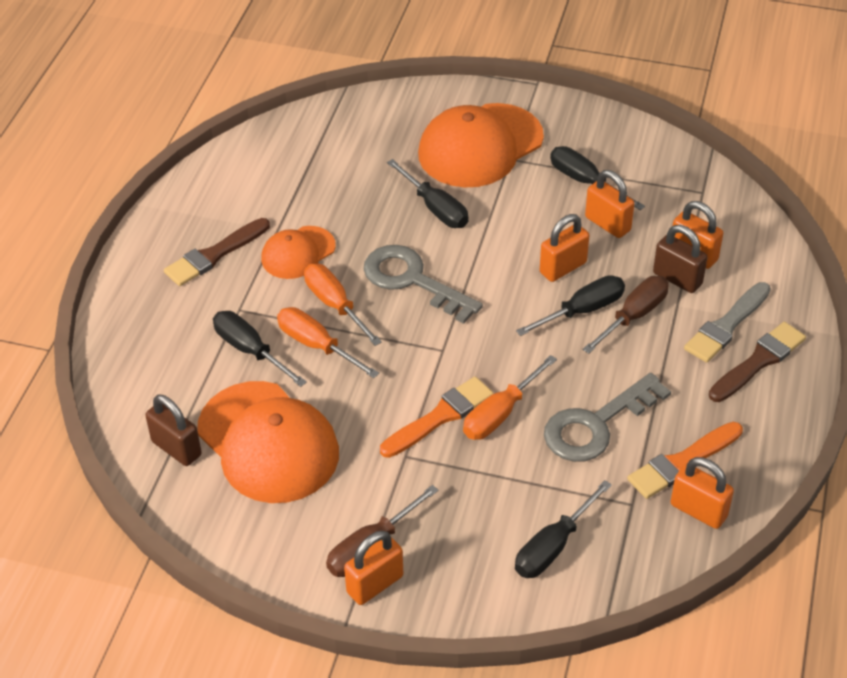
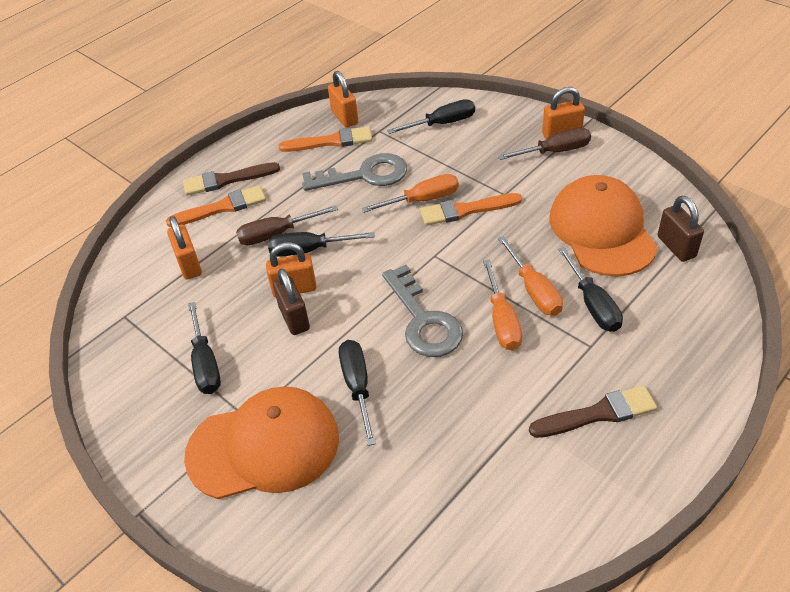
camera: 150 degrees left, 0 degrees up
orange cap [261,226,336,279] -> none
orange padlock [585,170,635,238] -> none
brown padlock [653,225,708,293] -> brown padlock moved to [273,268,310,335]
grey brush [684,282,771,363] -> orange brush [166,185,266,227]

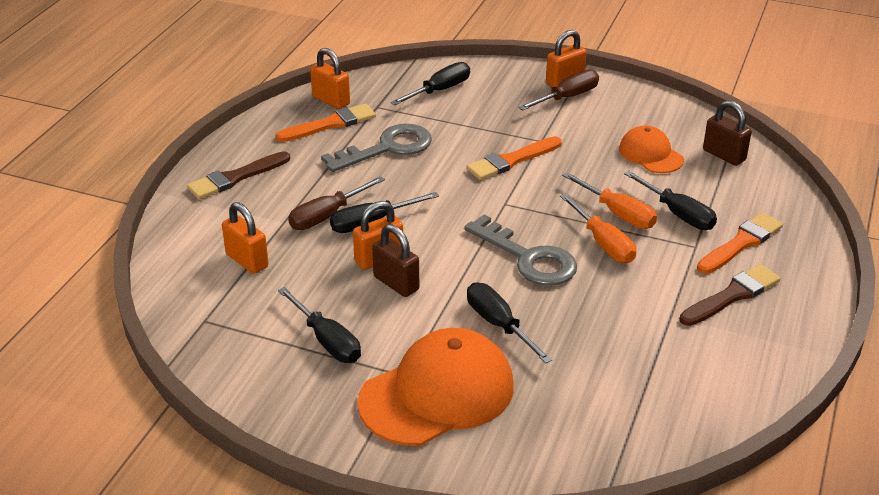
camera: 25 degrees left, 10 degrees down
orange brush [166,185,266,227] -> orange brush moved to [697,212,783,274]
orange screwdriver [361,174,459,213] -> none
orange cap [549,175,658,277] -> orange cap [619,125,684,173], size x0.55

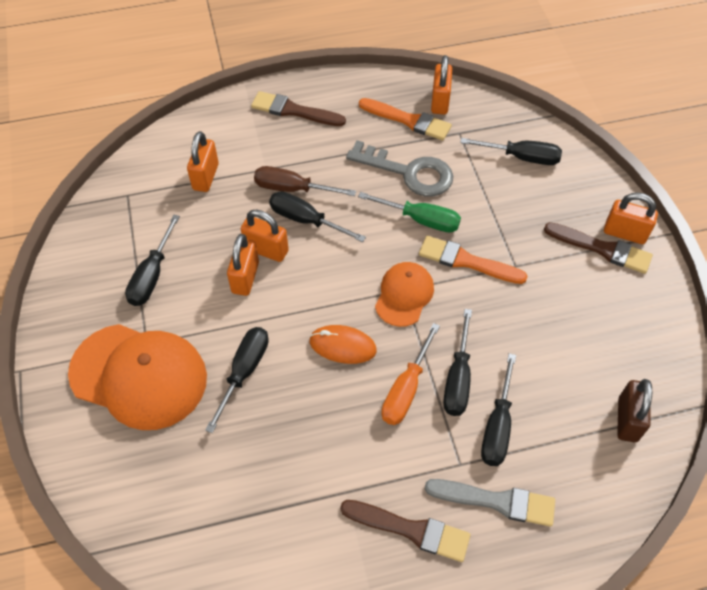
camera: 55 degrees right, 20 degrees up
brown padlock [372,224,419,297] -> orange padlock [227,234,259,296]
grey key [464,215,577,286] -> orange mouse [309,325,377,364]
brown screwdriver [518,69,599,111] -> brown brush [544,222,653,274]
orange screwdriver [562,172,657,229] -> black screwdriver [443,309,472,416]
orange cap [619,125,684,173] -> orange cap moved to [375,262,434,327]
orange brush [697,212,783,274] -> grey brush [425,479,555,527]
none -> green screwdriver [358,192,461,232]

